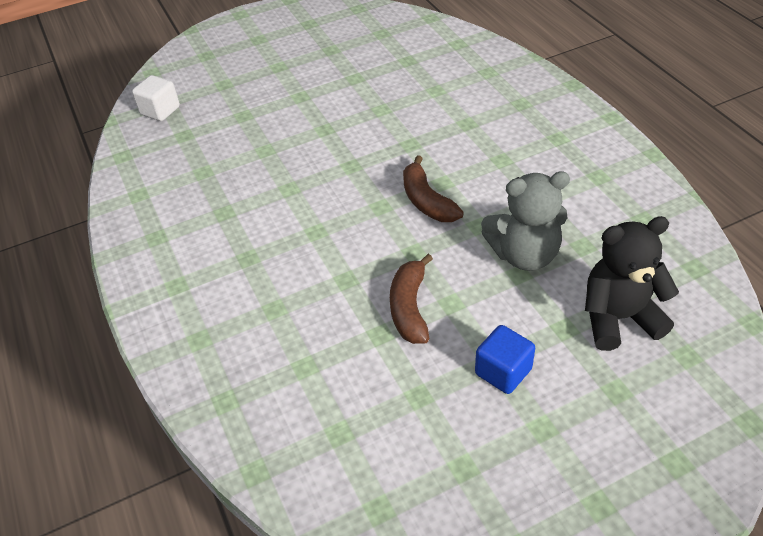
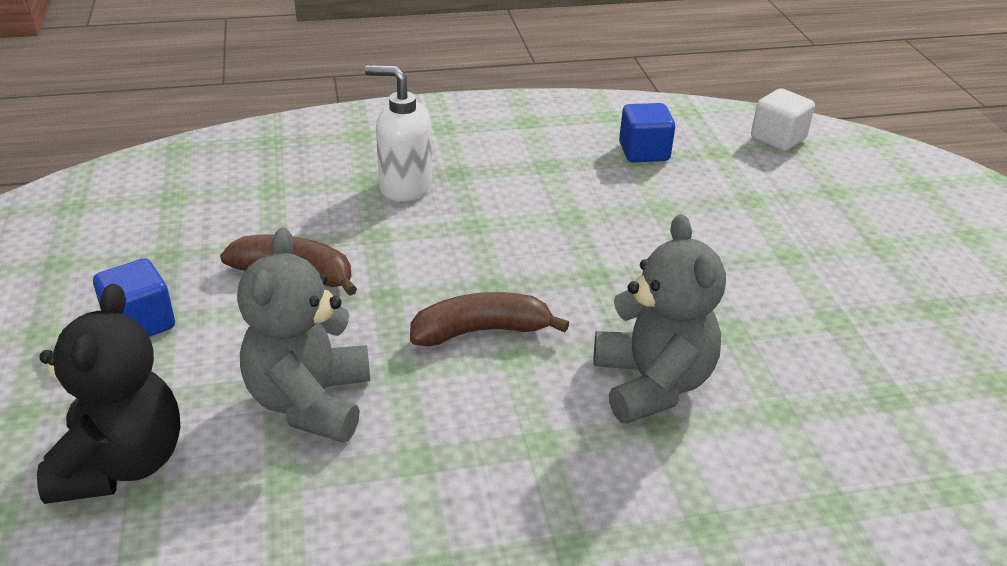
camera: 100 degrees right, 10 degrees down
none -> white soap dispenser [365,65,432,201]
none -> grey teddy bear [594,214,726,424]
none -> blue cube [619,103,675,162]

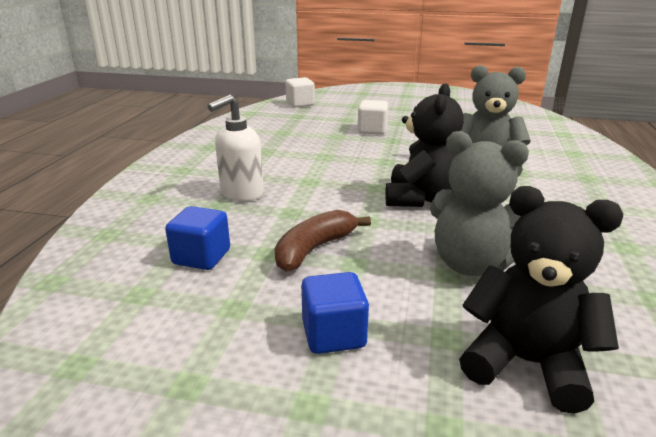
camera: 65 degrees left, 10 degrees down
brown banana [410,292,569,346] -> black teddy bear [385,83,464,207]
blue cube [619,103,675,162] -> blue cube moved to [165,206,230,270]
none -> white cube [358,100,388,135]

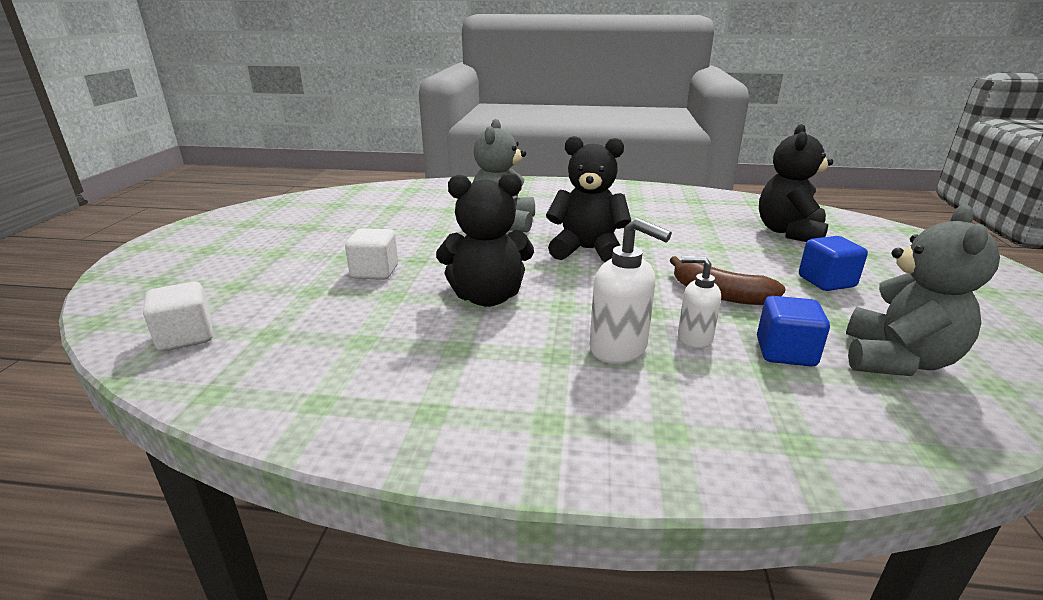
camera: 95 degrees left, 0 degrees up
grey teddy bear [430,131,529,276] -> grey teddy bear moved to [846,205,1000,376]
none -> black teddy bear [436,173,534,307]
none -> white soap dispenser [678,256,721,349]

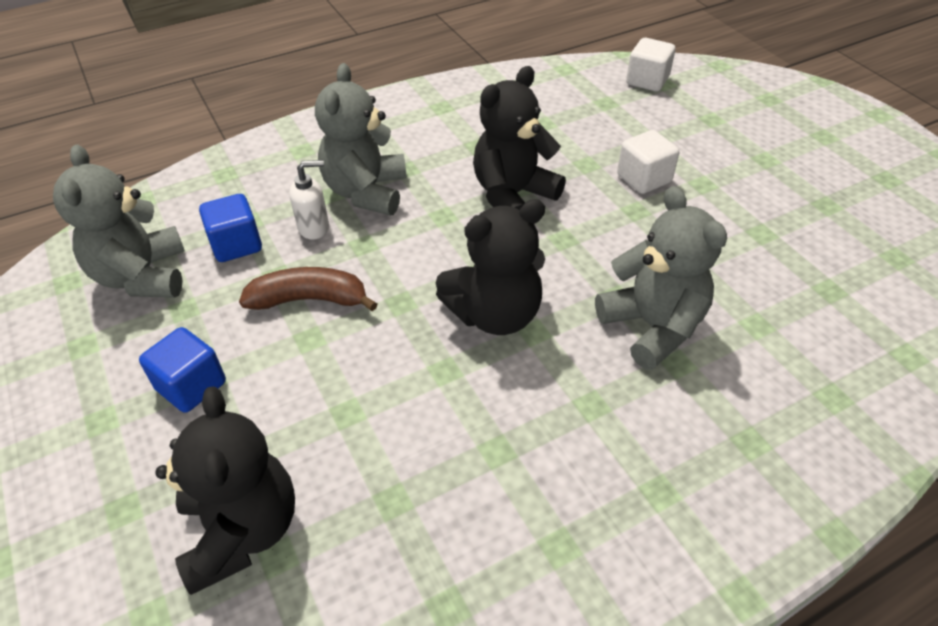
camera: 145 degrees right, 20 degrees up
white soap dispenser [590,218,672,364] -> grey teddy bear [315,63,407,215]

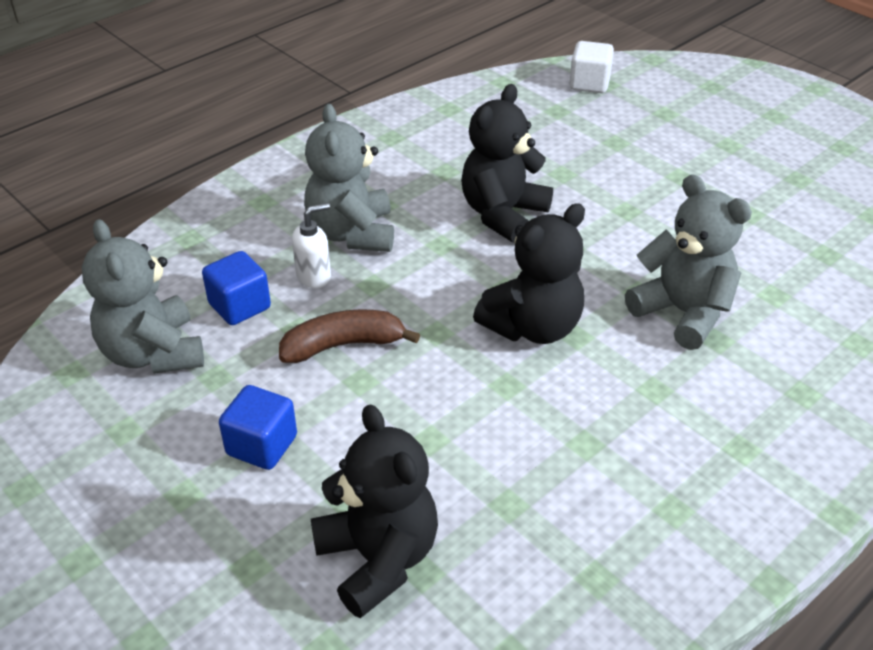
camera: 15 degrees left, 5 degrees down
white cube [617,130,679,194] -> none

